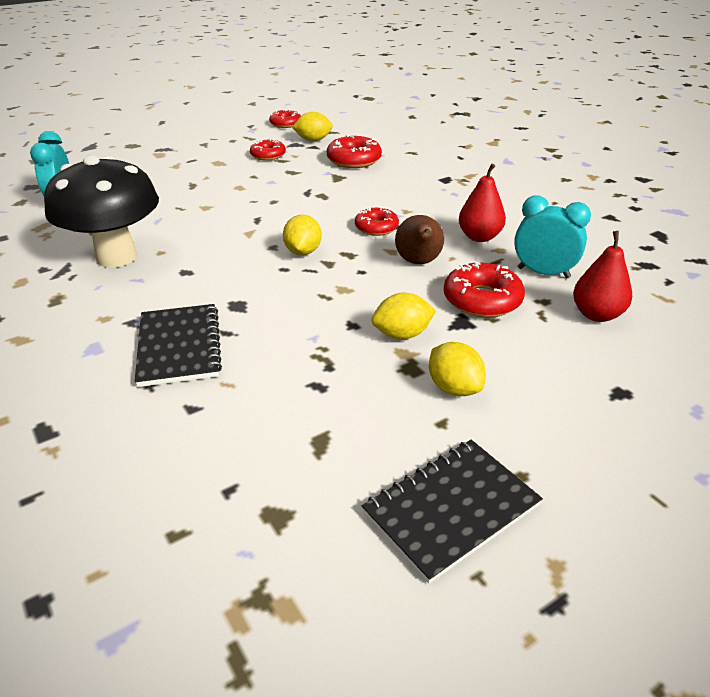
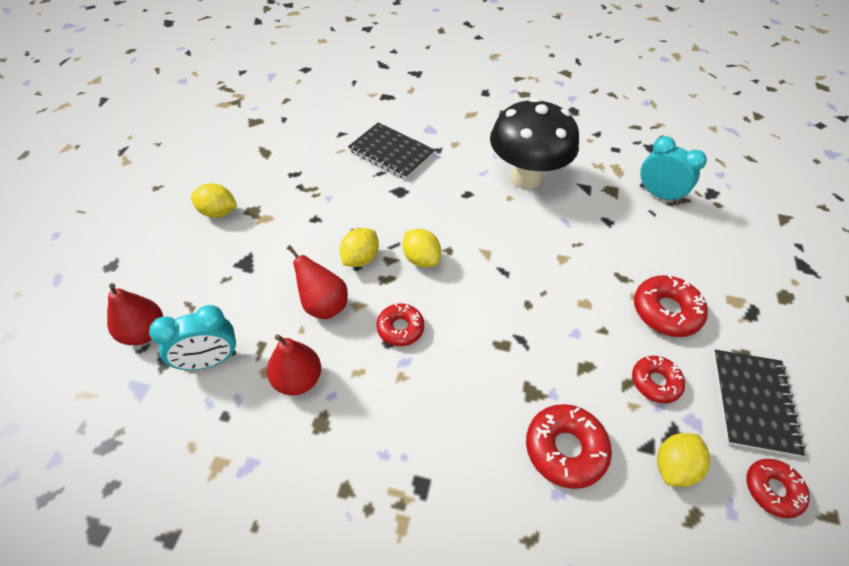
camera: 135 degrees right, 15 degrees up
black notebook [362,440,543,584] -> black notebook moved to [713,350,805,457]
yellow lemon [372,293,436,340] -> yellow lemon moved to [340,228,379,267]
brown pear [395,215,444,264] -> red pear [287,245,348,319]
red donut [444,261,525,317] -> red donut moved to [634,274,708,337]

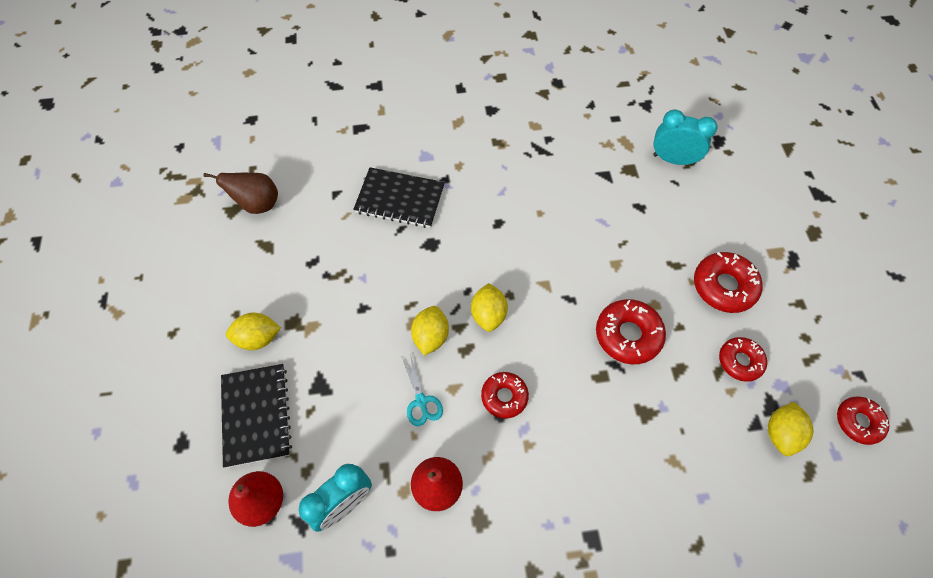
camera: 20 degrees left, 10 degrees up
red pear [287,245,348,319] -> turquoise scissors [402,354,443,426]
yellow lemon [403,229,441,267] -> yellow lemon turned 60 degrees clockwise [471,283,508,332]
black mushroom [490,98,579,189] -> none
red donut [526,404,612,489] -> red donut moved to [596,299,666,364]
black notebook [713,350,805,457] -> black notebook moved to [221,364,292,468]
none -> brown pear [204,173,278,214]

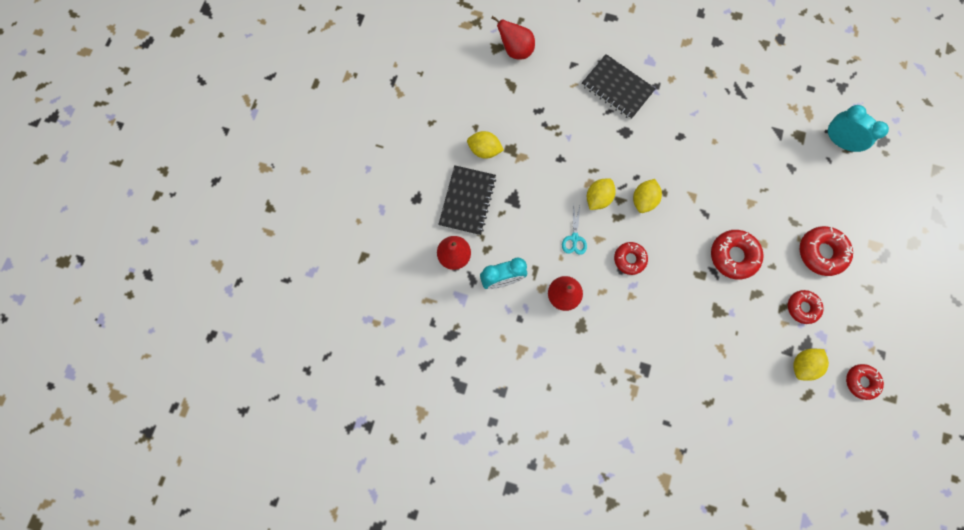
camera: 25 degrees right, 15 degrees up
brown pear [204,173,278,214] -> red pear [491,15,535,59]

